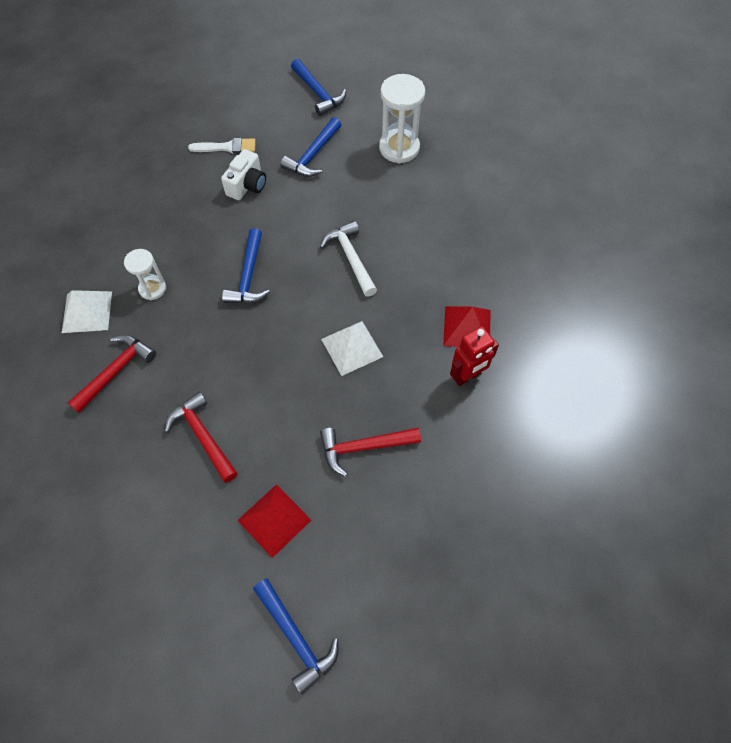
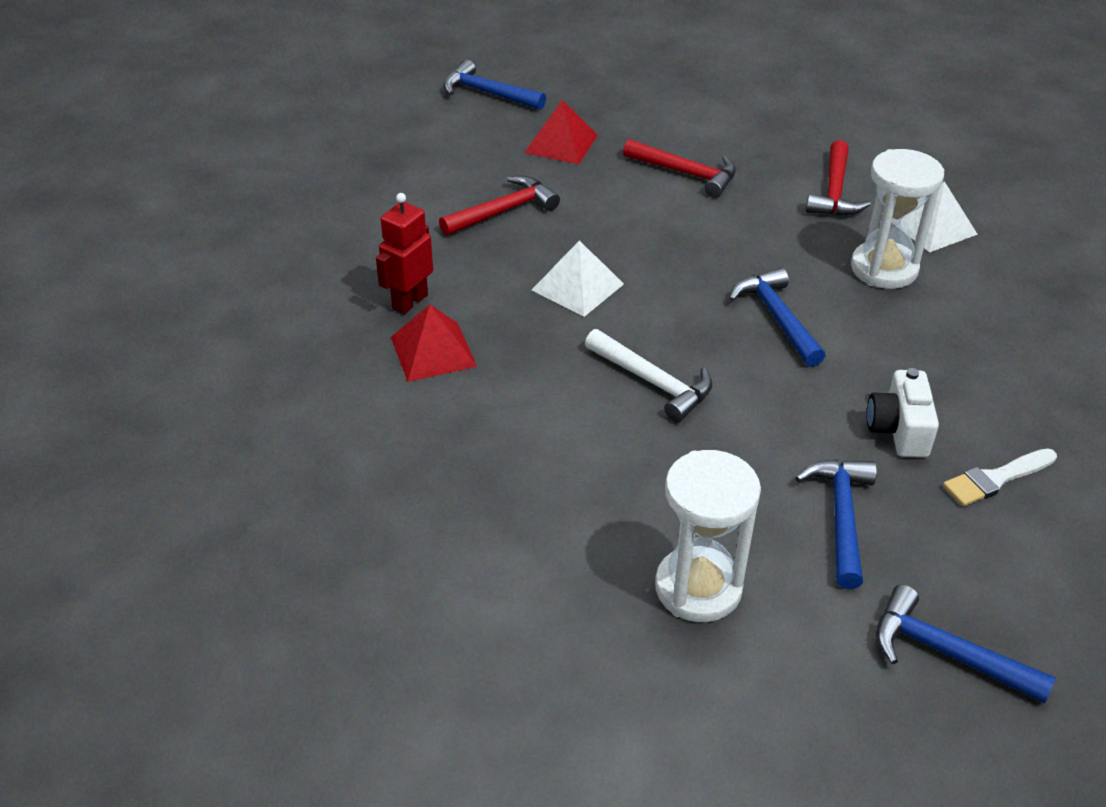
camera: 155 degrees right, 20 degrees down
white hourglass [124,249,166,300] -> white hourglass [851,149,944,289], size x1.68

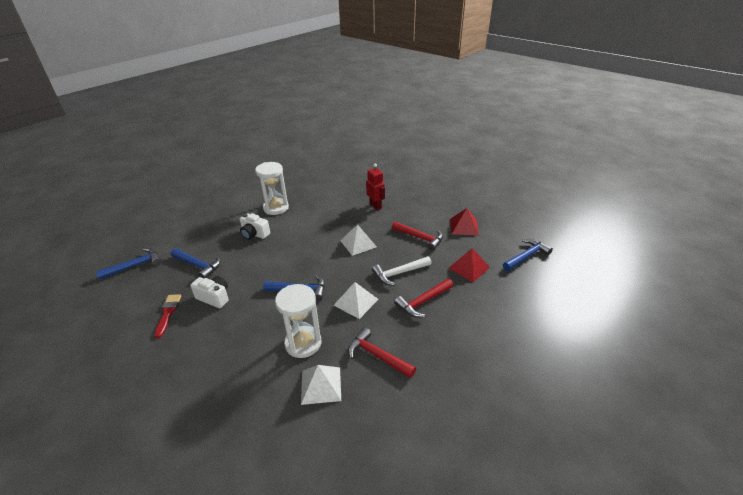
camera: 115 degrees right, 5 degrees down
red pyramid [391,305,477,382] -> red pyramid moved to [450,208,479,235]
red hammer [439,176,560,236] -> red hammer turned 45 degrees counterclockwise [392,221,443,251]
white hammer [585,329,712,422] -> white hammer moved to [372,256,432,286]
white hourglass [655,450,761,622] -> white hourglass moved to [255,162,289,215]
white brush [943,448,1057,506] -> red brush [154,294,181,338]
none -> white camera [240,213,270,240]
none -> white pyramid [334,282,378,319]

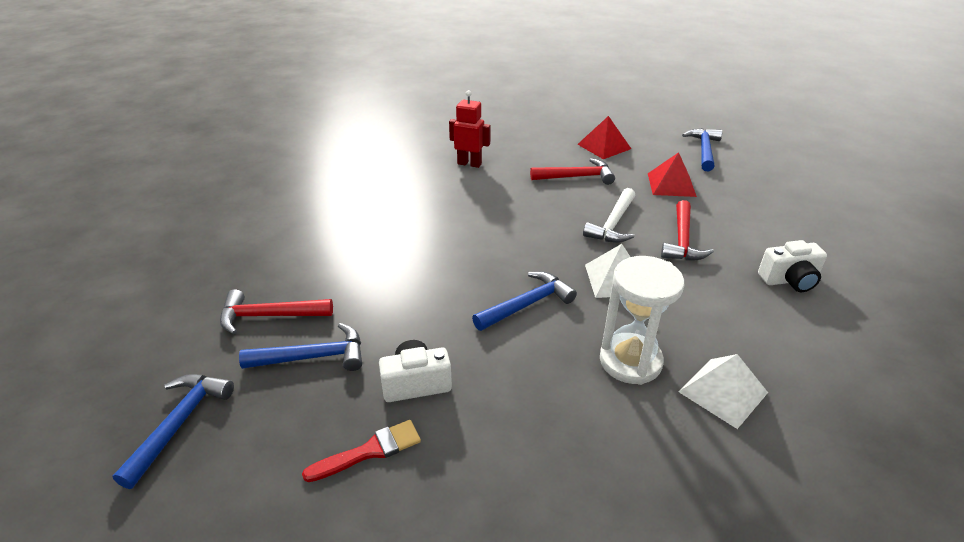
camera: 40 degrees left, 0 degrees up
red brush [154,294,181,338] -> red brush turned 105 degrees clockwise [302,420,421,482]
white camera [240,213,270,240] -> white camera moved to [758,240,827,292]
white hourglass [255,162,289,215] -> none
white pyramid [340,224,377,256] -> none
red hammer [348,327,416,378] -> red hammer moved to [220,289,333,334]

